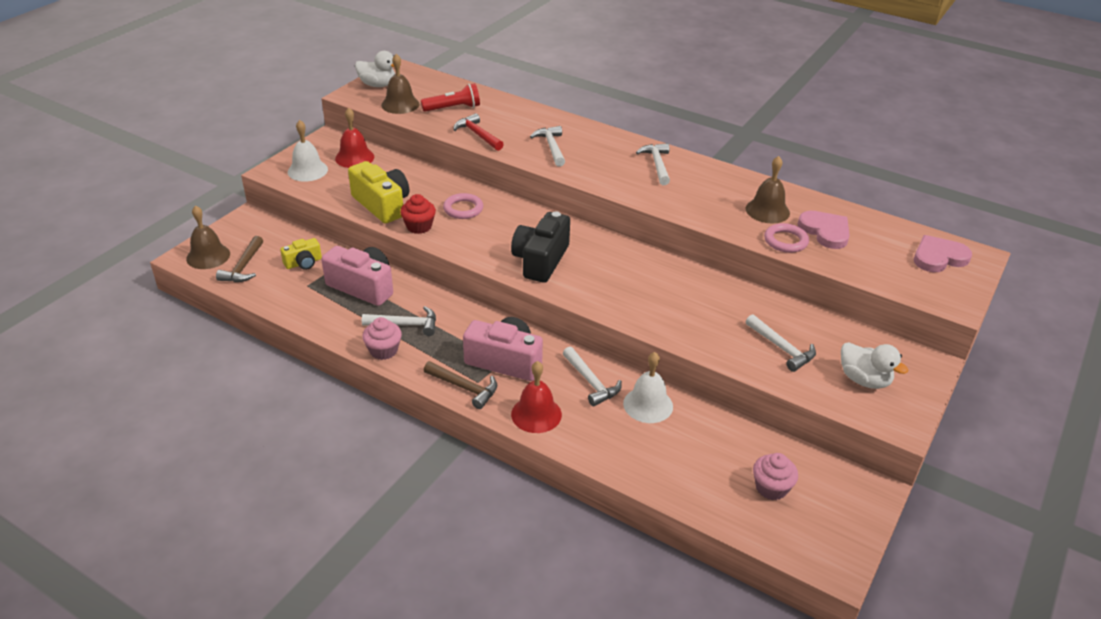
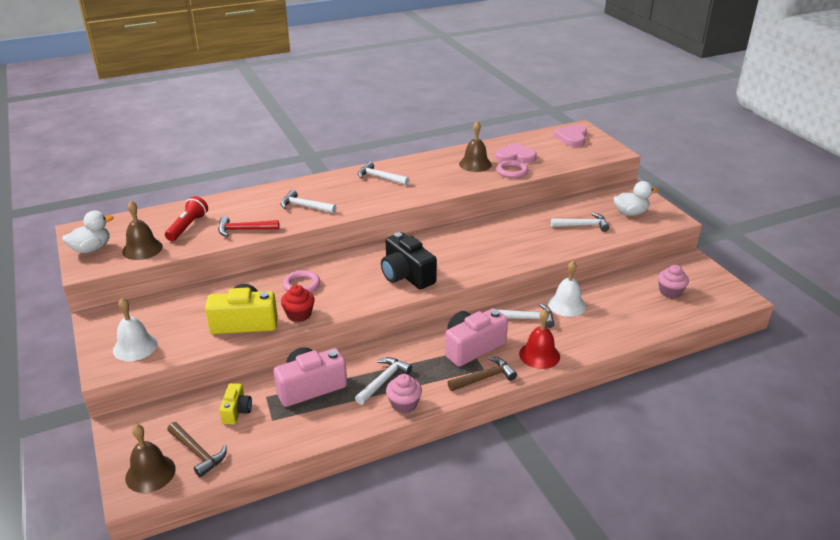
camera: 55 degrees left, 5 degrees down
red bell [335,108,374,168] -> none

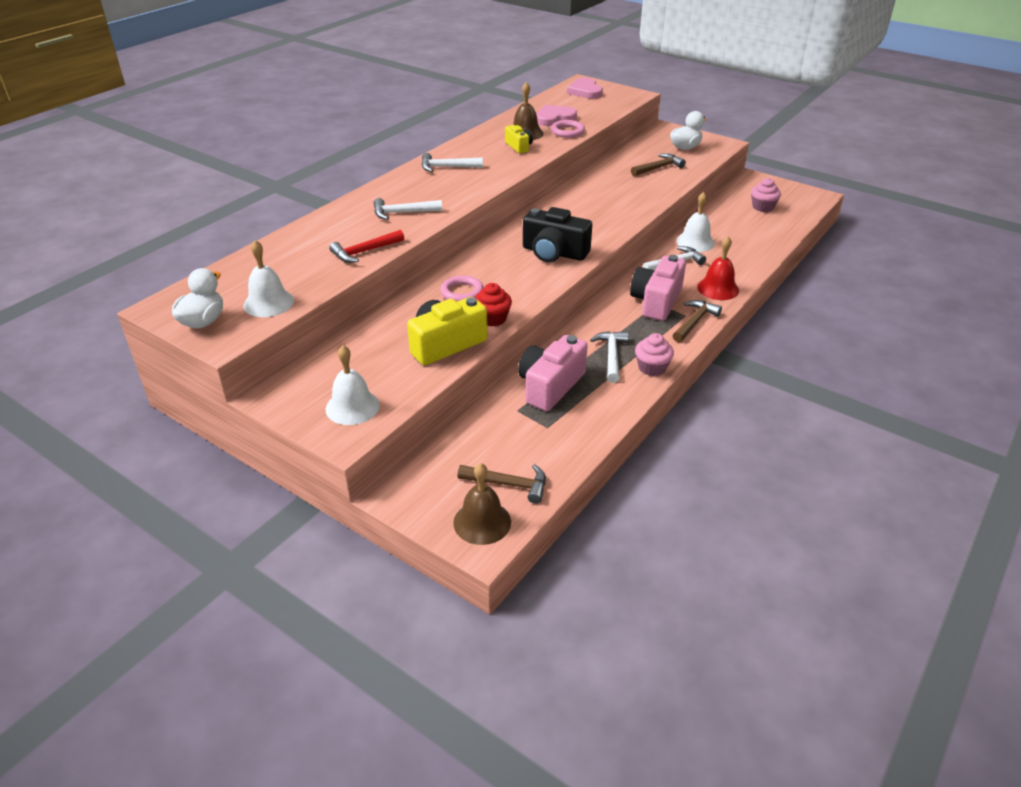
camera: 30 degrees left, 5 degrees up
brown bell [122,201,163,260] -> white bell [243,240,294,317]
red flashlight [165,196,208,241] -> none
yellow camera [219,383,252,425] -> yellow camera moved to [505,125,533,153]
white hammer [551,213,609,232] -> brown hammer [631,153,686,176]

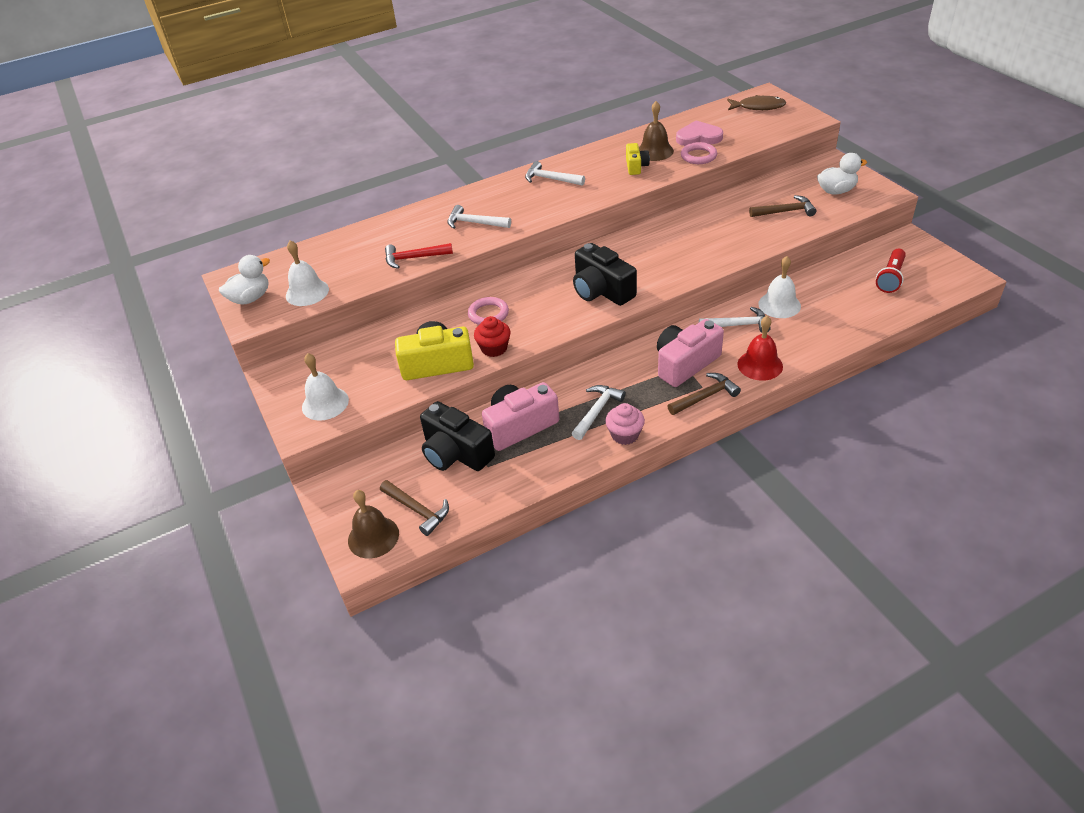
camera: 30 degrees right, 5 degrees up
pink heart [567,78,603,99] -> brown fish [727,95,787,110]
pink cupcake [751,178,781,212] -> red flashlight [876,249,906,293]
none -> black camera [420,401,495,471]

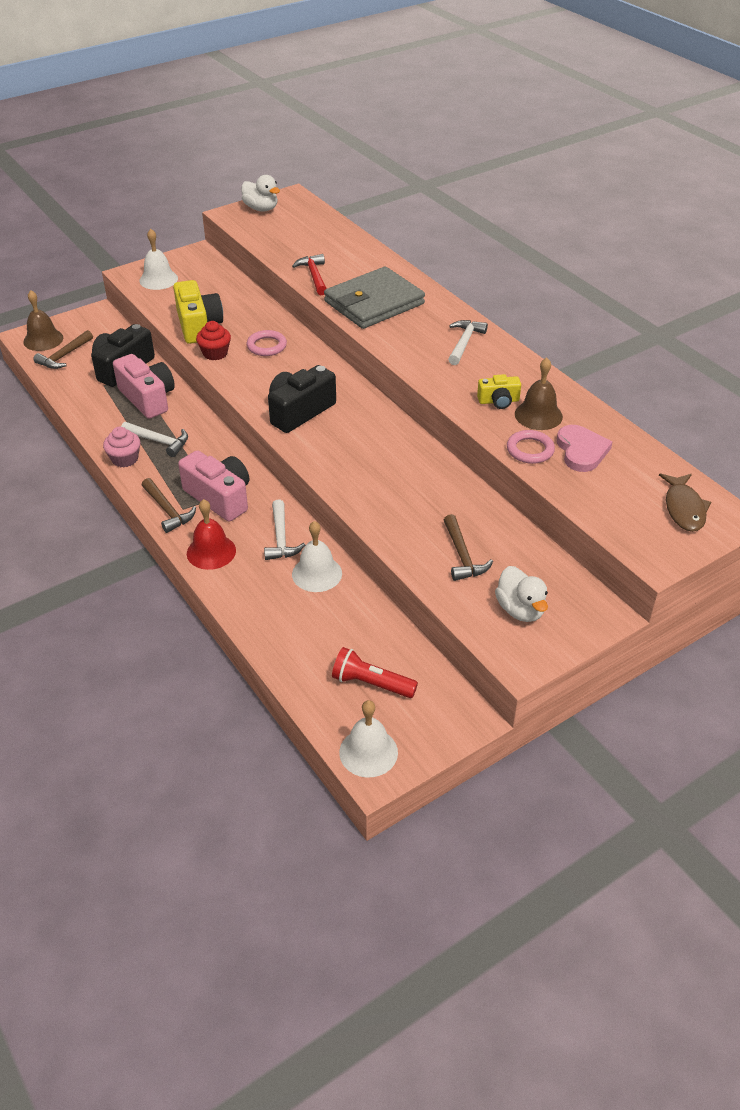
camera: 80 degrees right, 0 degrees up
white bell [286,240,329,306] -> white bell moved to [339,700,398,777]
white hammer [447,205,511,229] -> grey wallet [324,267,425,329]

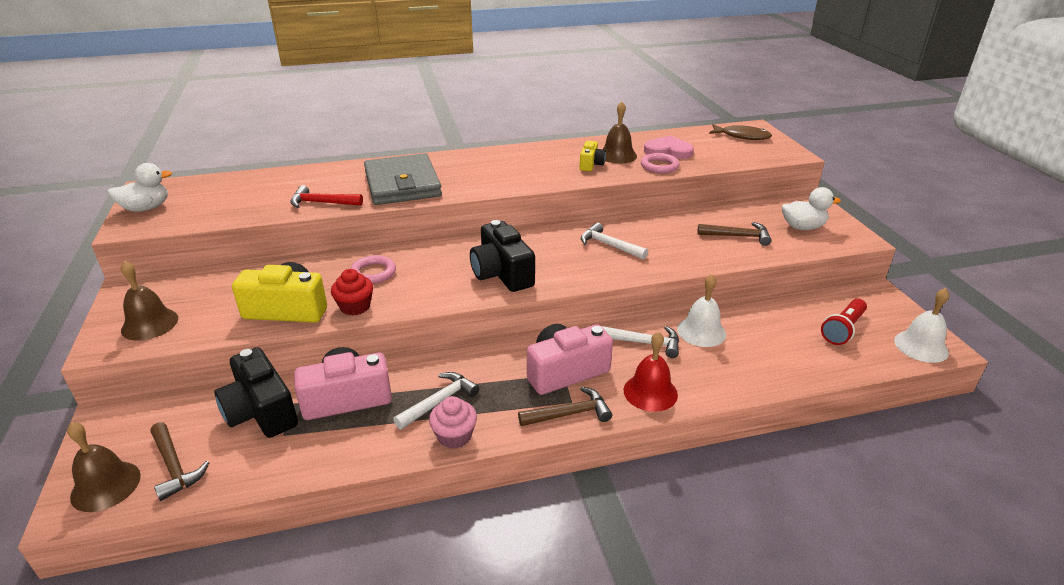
camera: 70 degrees left, 10 degrees down
white bell [139,229,178,290] -> brown bell [121,261,178,341]
white hammer [448,320,488,365] -> white hammer moved to [581,223,648,260]

